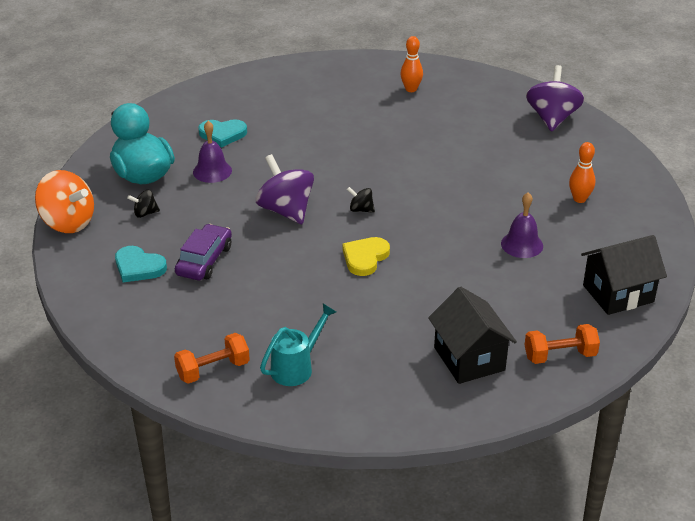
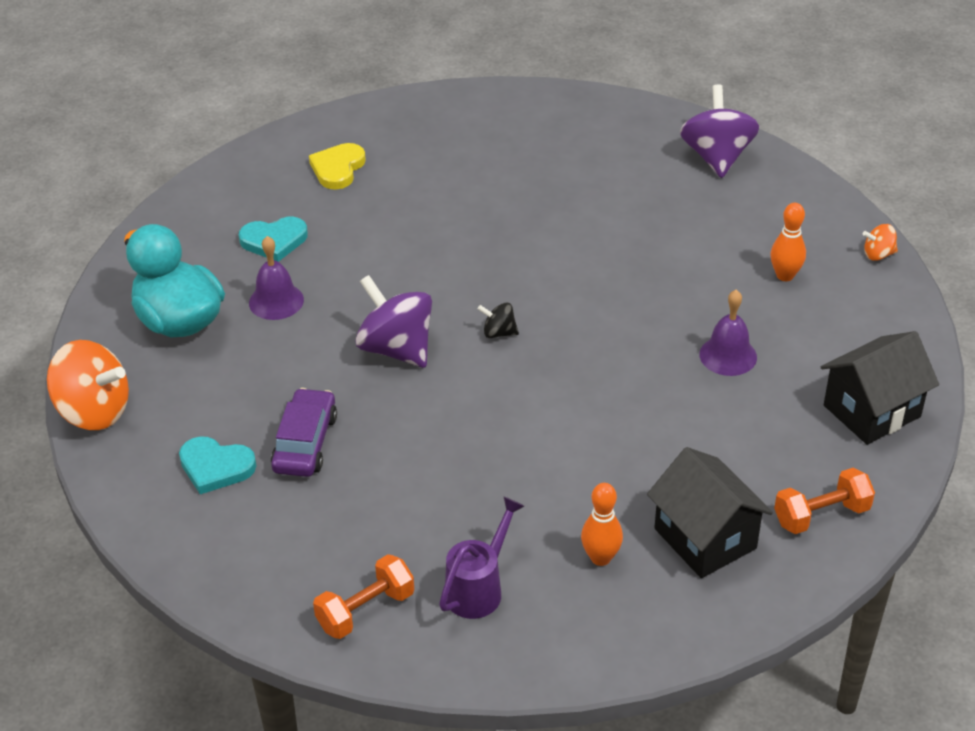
camera: 10 degrees left, 5 degrees up
black spinning top [127,190,160,218] -> none
turquoise watering can [260,304,336,386] -> purple watering can [439,496,524,619]
yellow heart [342,237,390,276] -> yellow heart moved to [309,143,366,190]
orange bowling pin [400,36,423,92] -> orange bowling pin moved to [581,483,623,566]
none -> orange spinning top [863,224,898,261]

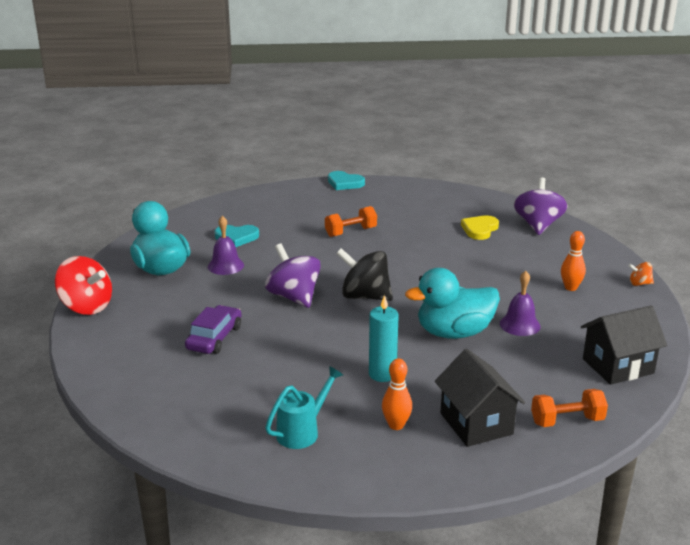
camera: 10 degrees right, 15 degrees down
orange spinning top [47,340,129,430] -> red spinning top [55,256,112,315]
turquoise heart [179,436,256,494] -> turquoise heart moved to [328,171,365,190]
yellow heart [309,143,366,190] -> yellow heart moved to [461,215,499,240]
orange dumbbell [313,554,414,639] -> orange dumbbell moved to [325,206,377,237]
purple watering can [439,496,524,619] -> turquoise watering can [265,366,343,449]
black spinning top [478,302,519,338] -> black spinning top [336,248,393,301], size x2.12
none -> turquoise candle [369,295,399,382]
none -> turquoise duck [405,268,500,339]

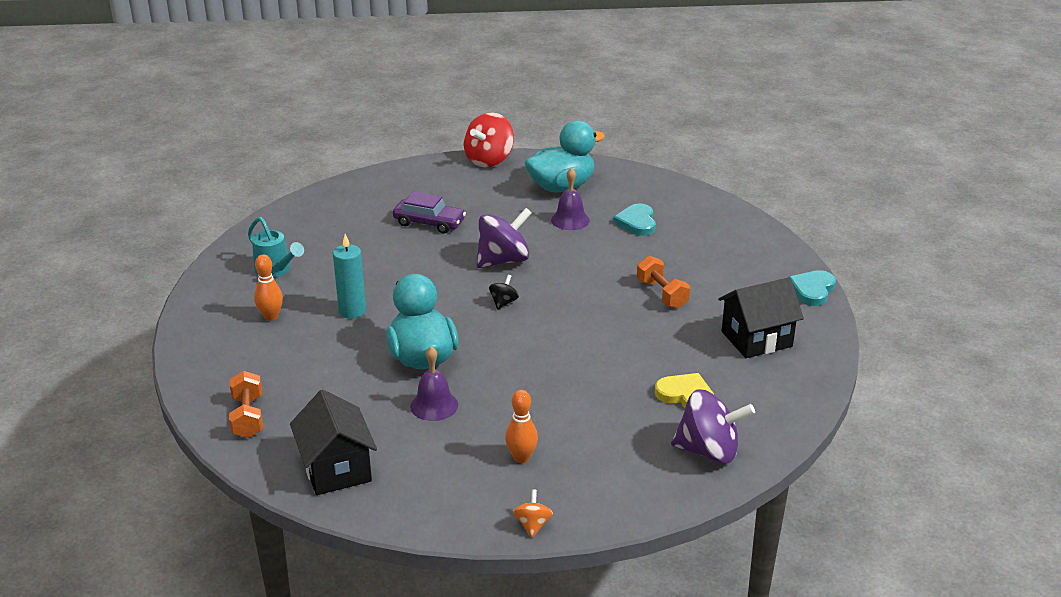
camera: 90 degrees right, 5 degrees up
black spinning top [336,248,393,301] -> black spinning top [489,275,519,310], size x0.47
black house [435,349,525,447] -> black house moved to [718,277,804,358]

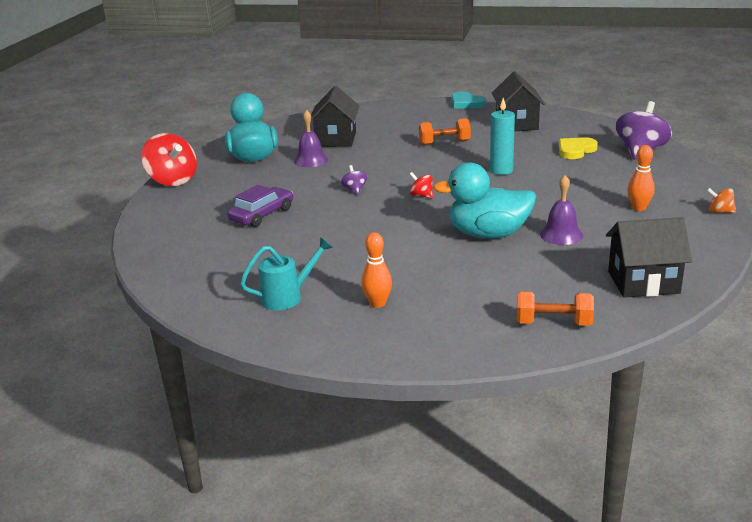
camera: 70 degrees left, 5 degrees down
turquoise candle [333,234,366,319] -> turquoise candle moved to [490,98,515,175]
purple spinning top [477,208,531,268] -> purple spinning top [341,165,368,194], size x0.47
black spinning top [489,275,519,310] -> red spinning top [410,172,433,198]
turquoise heart [613,203,656,236] -> black house [311,86,359,147]

